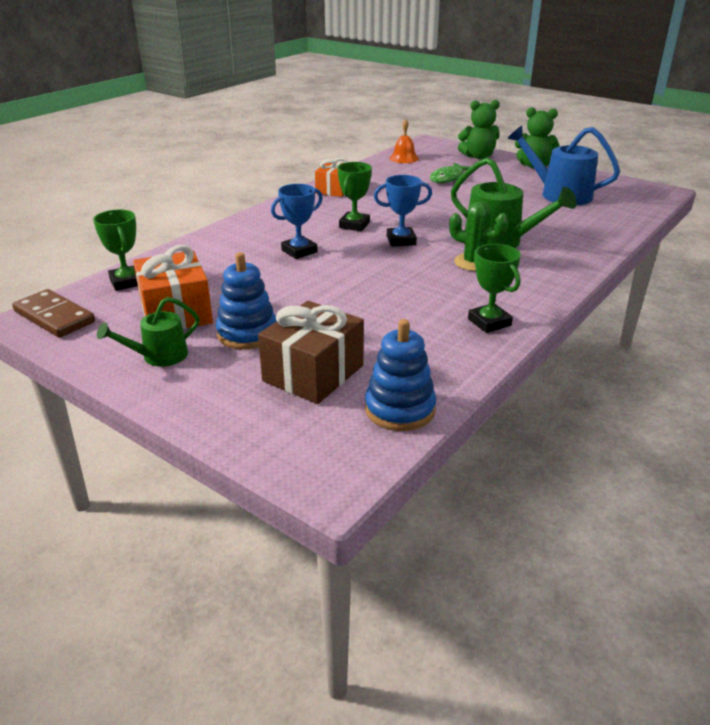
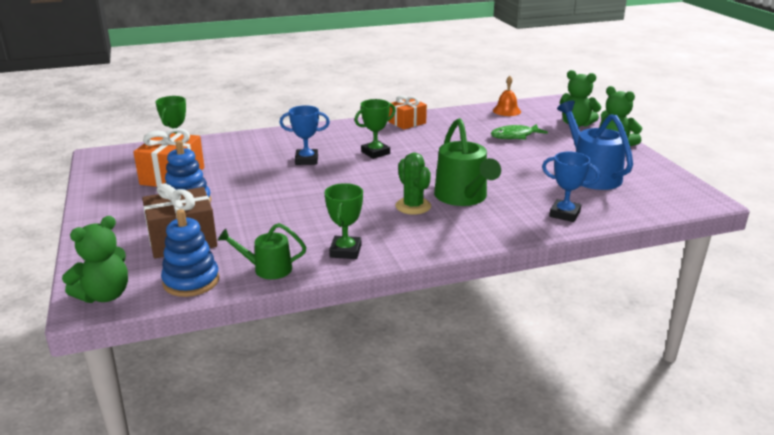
camera: 35 degrees right, 5 degrees down
brown domino [12,289,95,338] -> none
green watering can [97,297,200,367] -> green watering can moved to [218,223,306,279]
blue trophy [374,175,432,247] -> blue trophy moved to [542,152,600,222]
none -> green teddy bear [62,216,128,303]

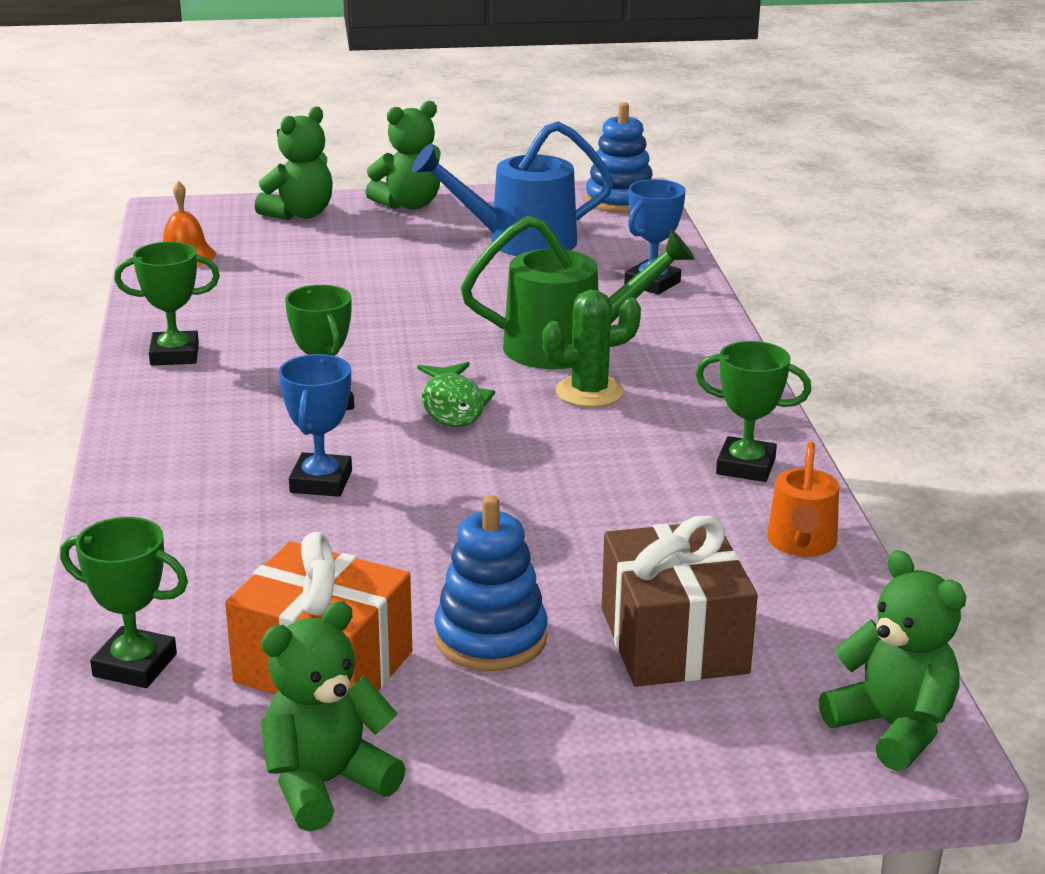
camera: 80 degrees left, 0 degrees up
blue stacking toy [161,209,219,297] -> blue stacking toy moved to [586,102,652,213]
green watering can [218,223,306,279] -> orange watering can [767,442,839,557]
orange gift [389,95,427,130] -> green trophy [114,242,220,366]
green fish [491,124,548,140] -> green fish moved to [417,362,495,427]
none -> green teddy bear [261,601,406,832]

